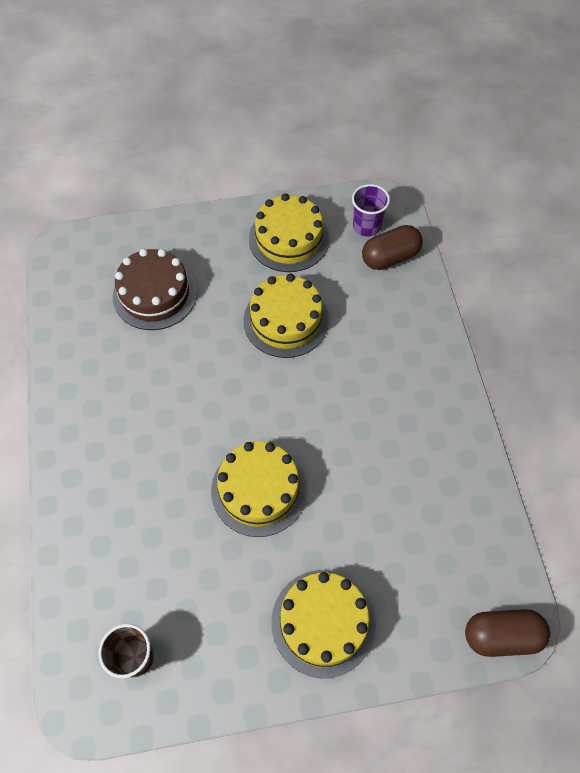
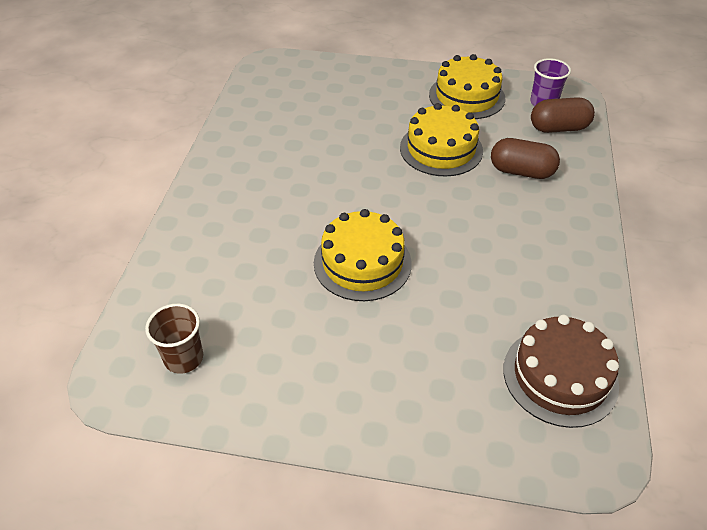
camera: 20 degrees right, 15 degrees down
brown cake [113,249,197,330] -> brown cake moved to [503,315,619,428]
yellow cake [271,570,376,678] -> none
brown capsule [465,609,550,657] -> brown capsule moved to [491,138,560,179]

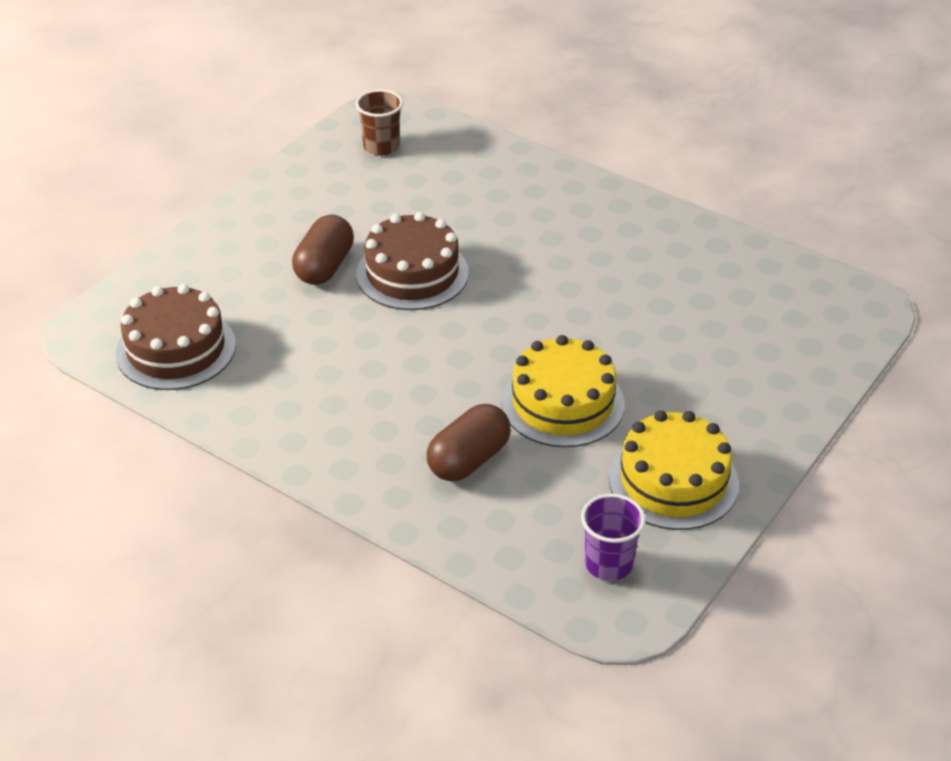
camera: 115 degrees right, 5 degrees down
yellow cake [314,209,412,301] -> brown cake [356,212,469,310]
brown capsule [531,97,595,133] -> brown capsule moved to [292,215,354,285]

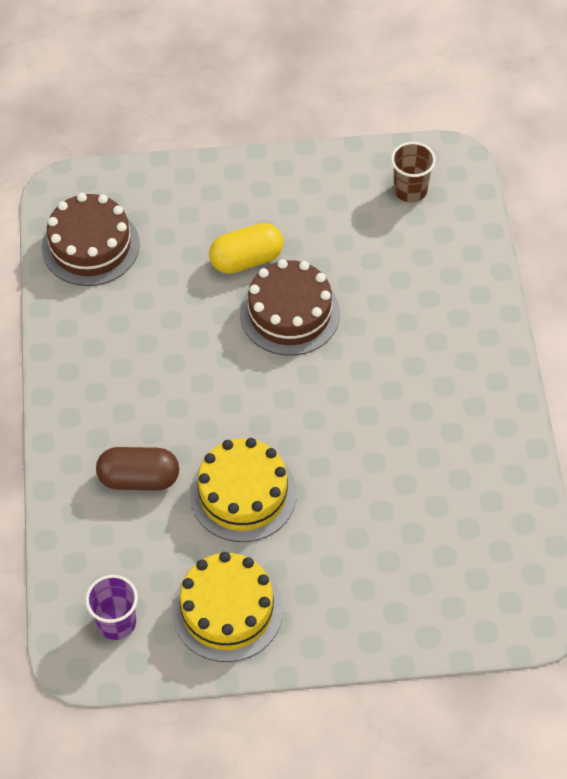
camera: 50 degrees right, 15 degrees up
brown capsule [292,215,354,285] -> yellow capsule [209,223,284,274]

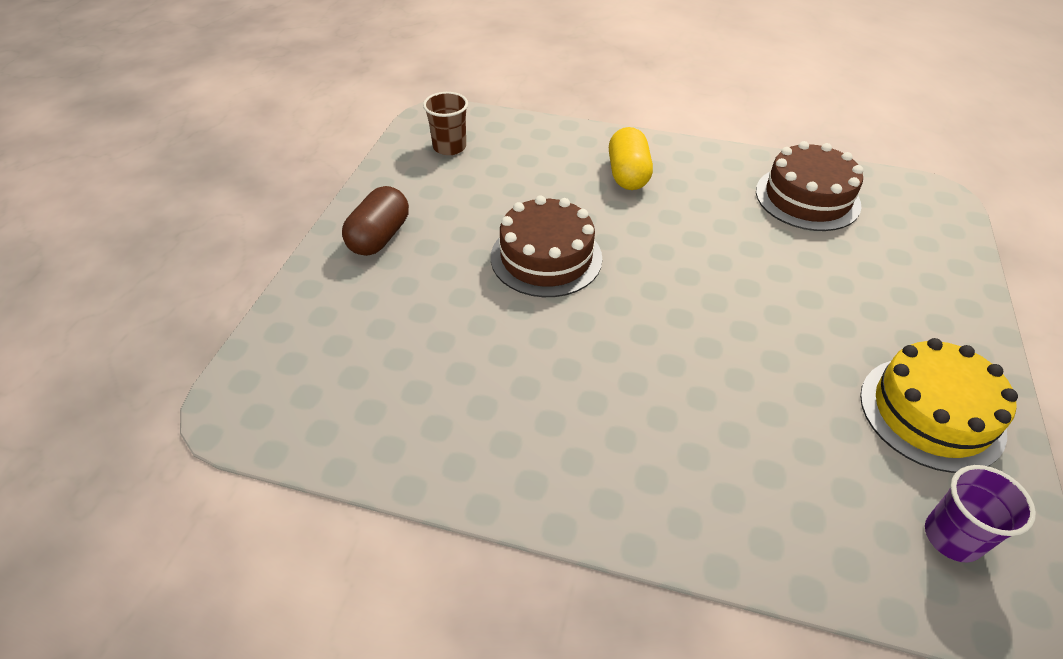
camera: 70 degrees left, 10 degrees down
brown cake [42,193,140,286] -> brown cake moved to [756,141,863,231]
brown capsule [96,447,179,490] -> brown capsule moved to [342,186,409,256]
yellow cake [190,438,297,542] -> none
yellow capsule [209,223,284,274] -> yellow capsule moved to [609,127,653,190]

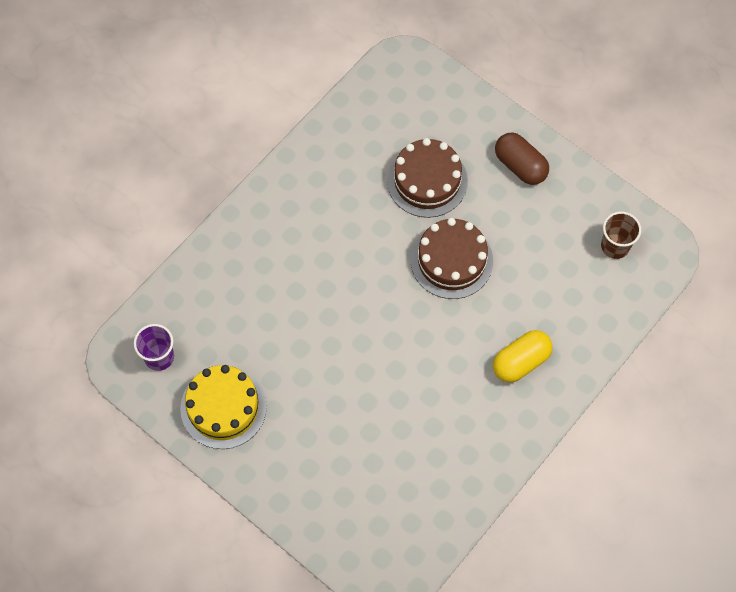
camera: 115 degrees right, 20 degrees up
yellow capsule [609,127,653,190] -> yellow capsule turned 60 degrees counterclockwise [493,330,553,382]
brown cake [756,141,863,231] -> brown cake moved to [387,138,468,218]

